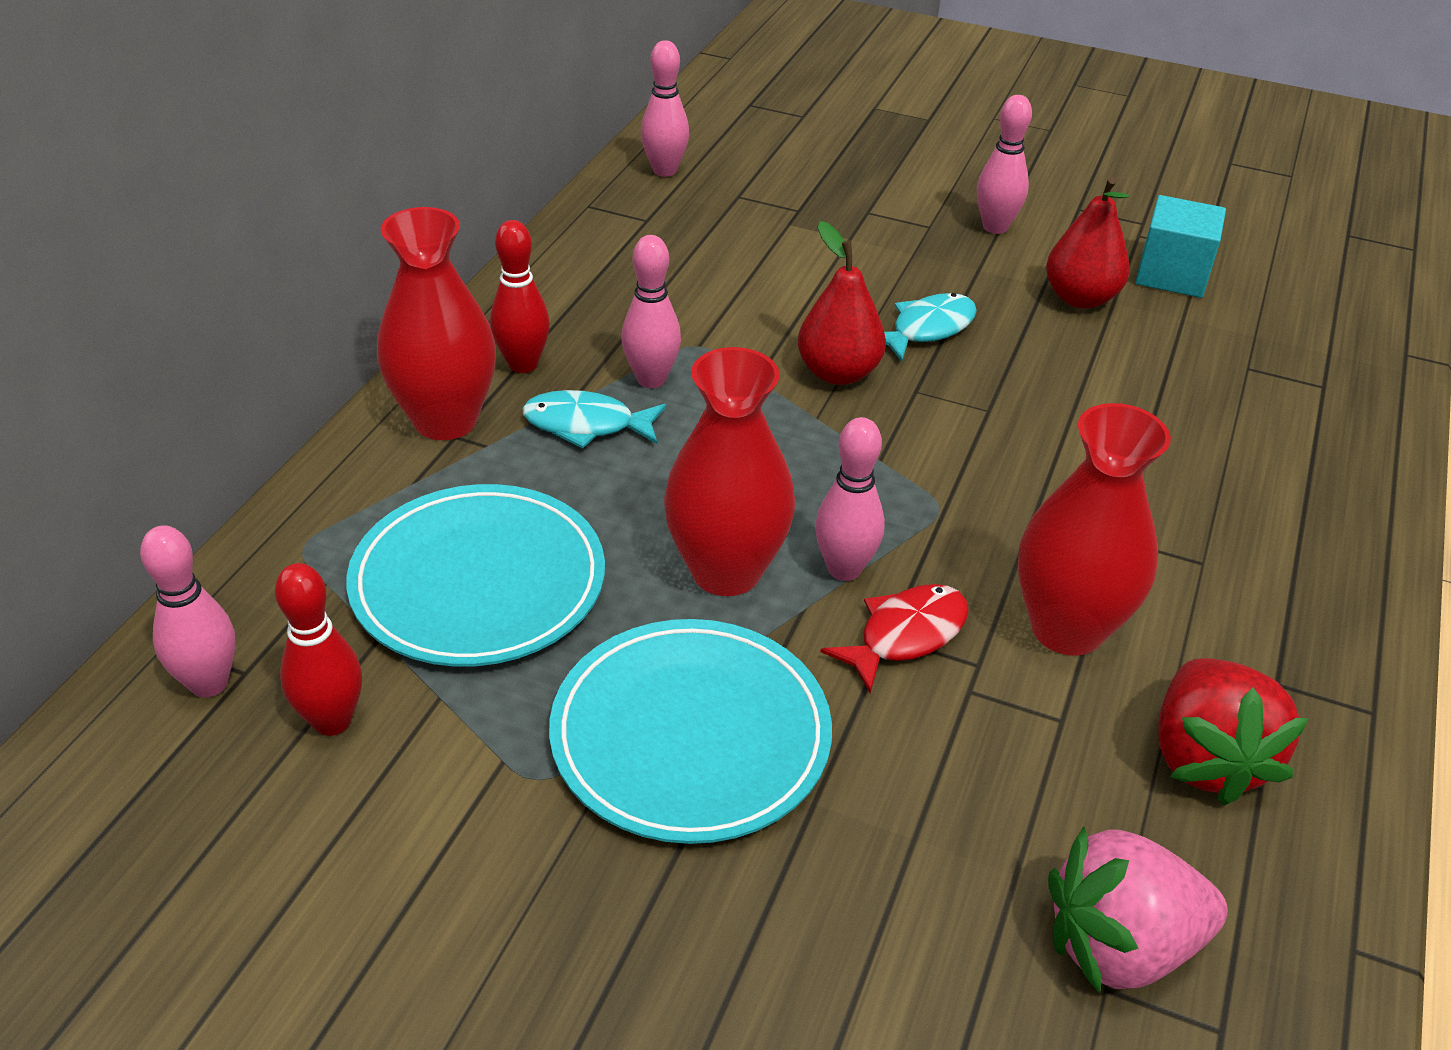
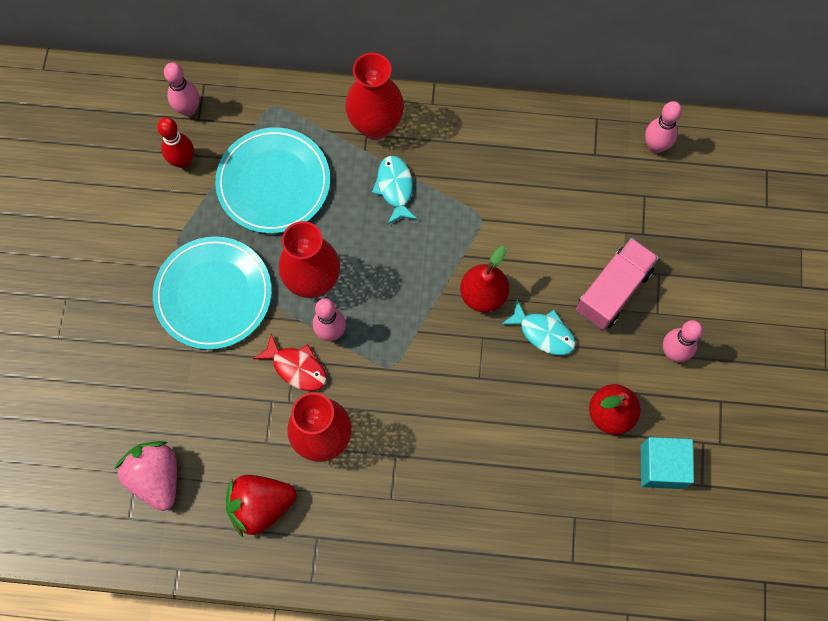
camera: 75 degrees right, 30 degrees up
red bowling pin [490,220,550,373] -> none
pink bowling pin [621,235,681,388] -> none
none -> pink truck [576,238,659,330]

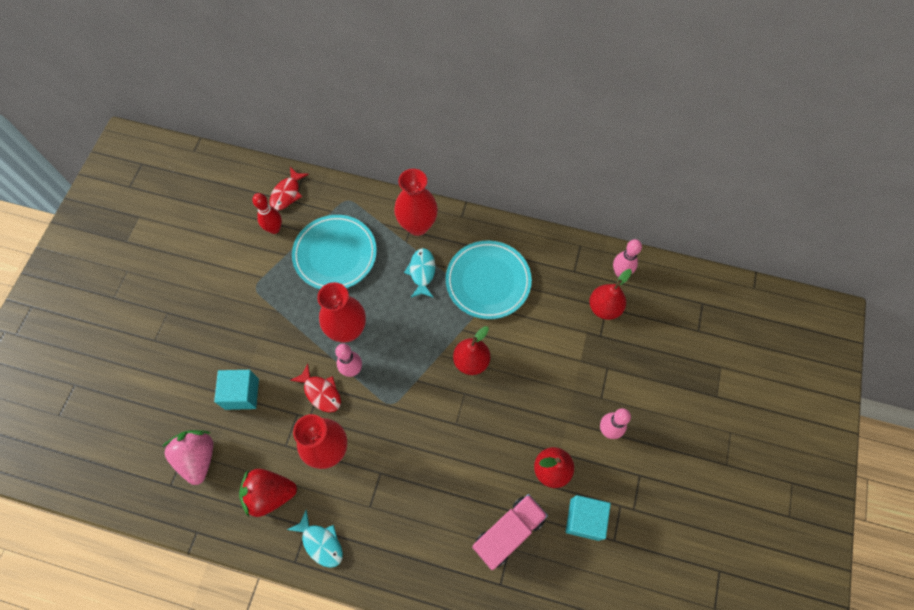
camera: 10 degrees right, 5 degrees down
turquoise plate [153,236,272,350] -> turquoise plate moved to [446,240,532,319]
pink bowling pin [164,62,199,116] -> red fish [269,167,309,211]
turquoise fish [501,300,576,355] -> turquoise fish moved to [287,510,343,568]
pink truck [576,238,659,330] -> pink truck moved to [472,494,548,570]
none -> turquoise cube [214,370,259,410]
none -> red pear [589,269,632,320]

